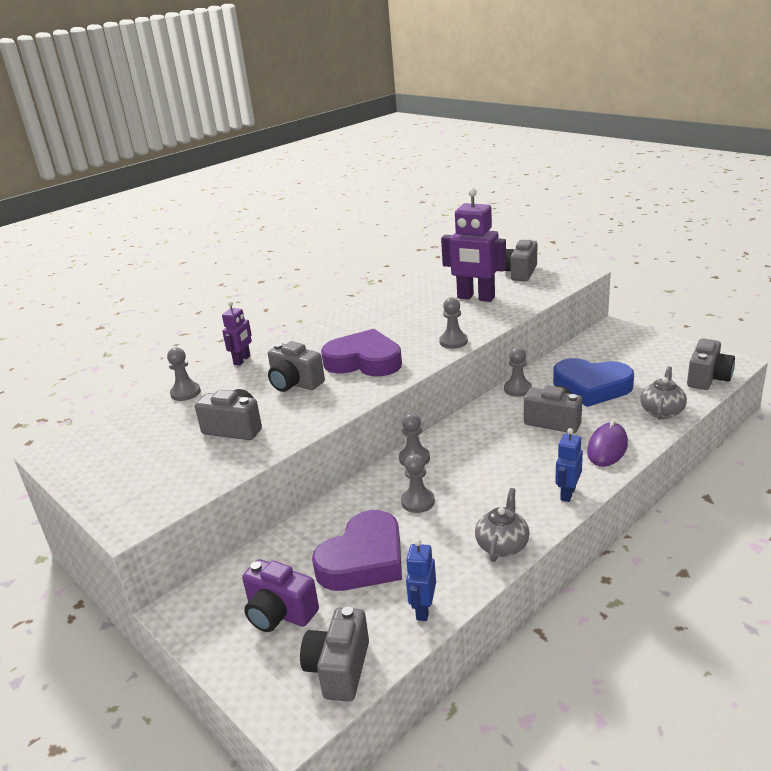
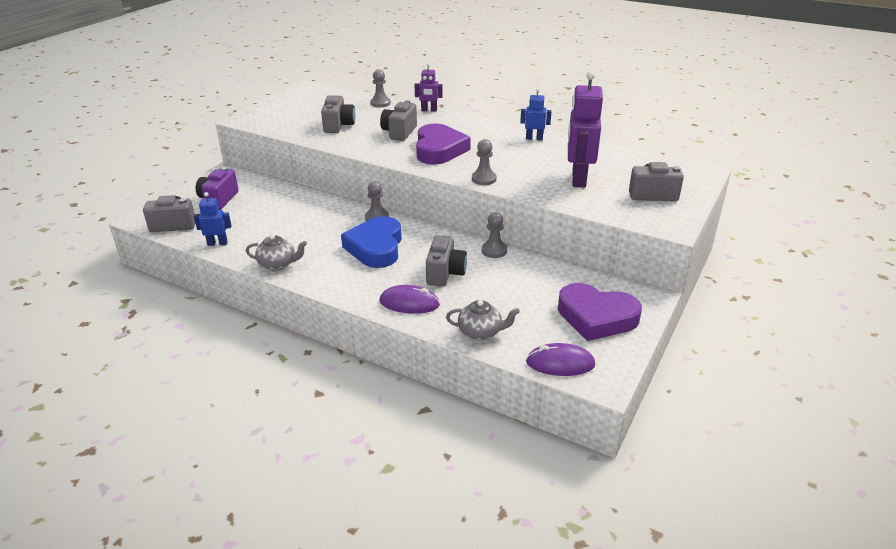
camera: 70 degrees right, 5 degrees up
purple heart [312,510,402,591] -> purple heart moved to [558,283,642,341]
grey pawn [401,454,435,513] -> none
blue heart [553,358,634,407] -> blue heart moved to [341,216,402,268]
blue robot [555,428,583,502] -> blue robot moved to [520,88,551,140]
grey camera [687,338,735,390] -> purple mouse [526,343,595,376]

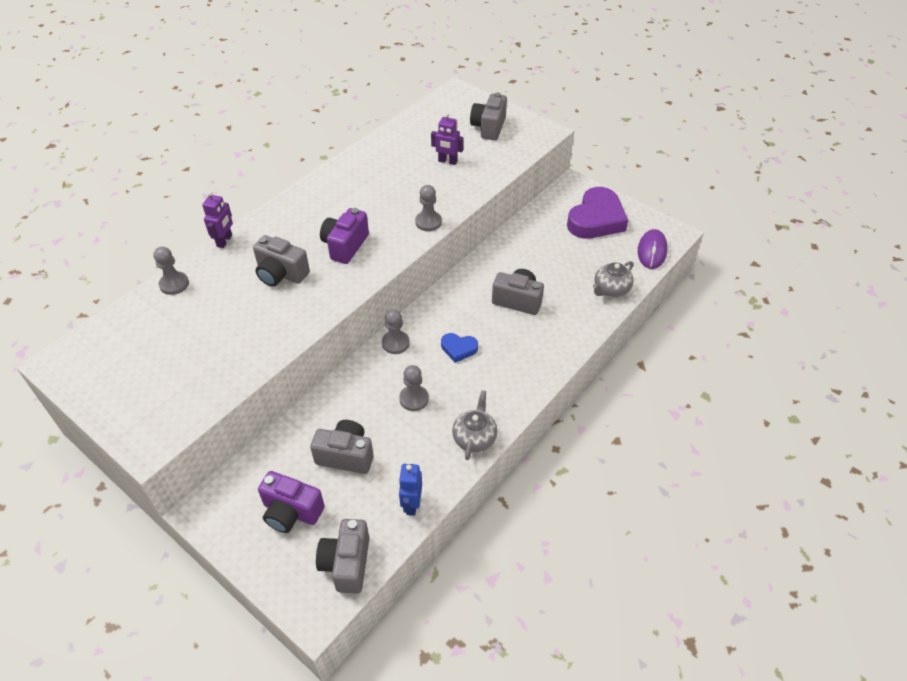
camera: 80 degrees left, 15 degrees up
grey camera [321,95,355,133] -> grey camera moved to [310,420,374,474]
blue heart [341,216,402,268] -> blue heart [441,333,478,363], size x0.48
purple mouse [380,285,440,314] -> none
purple heart [416,123,471,165] -> purple camera [320,208,369,264]
grey teapot [446,300,520,341] -> grey teapot turned 150 degrees counterclockwise [593,261,634,297]
grey pawn [482,212,507,258] -> grey pawn moved to [399,365,429,411]
blue robot [520,88,551,140] -> none
purple robot [568,71,603,187] -> purple robot [431,112,464,165], size x0.53

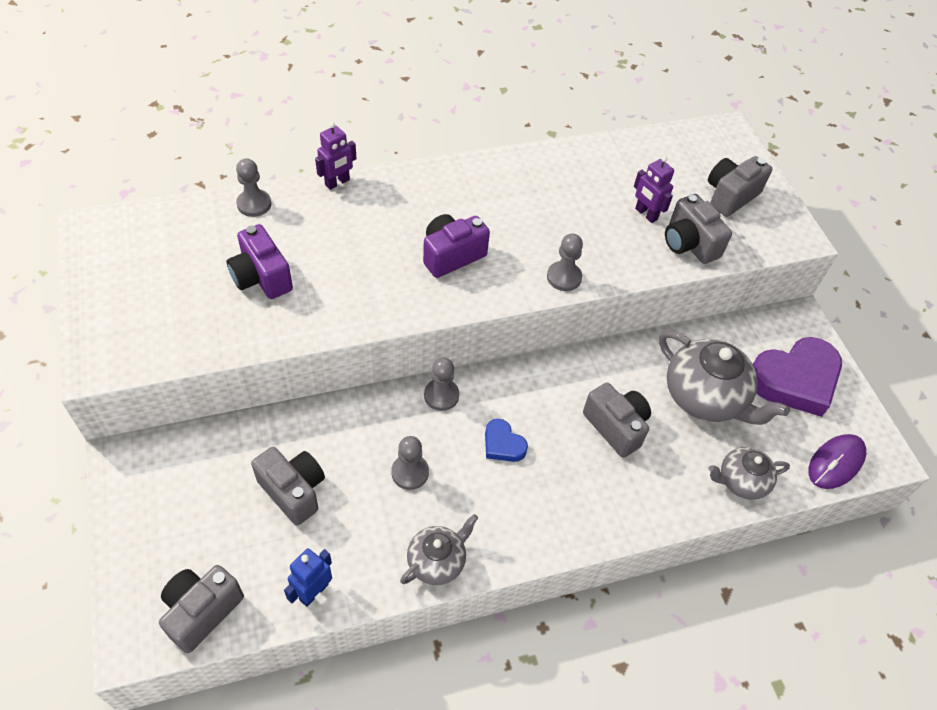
camera: 30 degrees right, 5 degrees up
grey camera [253,235,310,287] -> grey camera moved to [665,194,732,264]
purple camera [258,471,325,533] -> purple camera moved to [227,224,293,299]
none -> grey teapot [659,331,790,425]

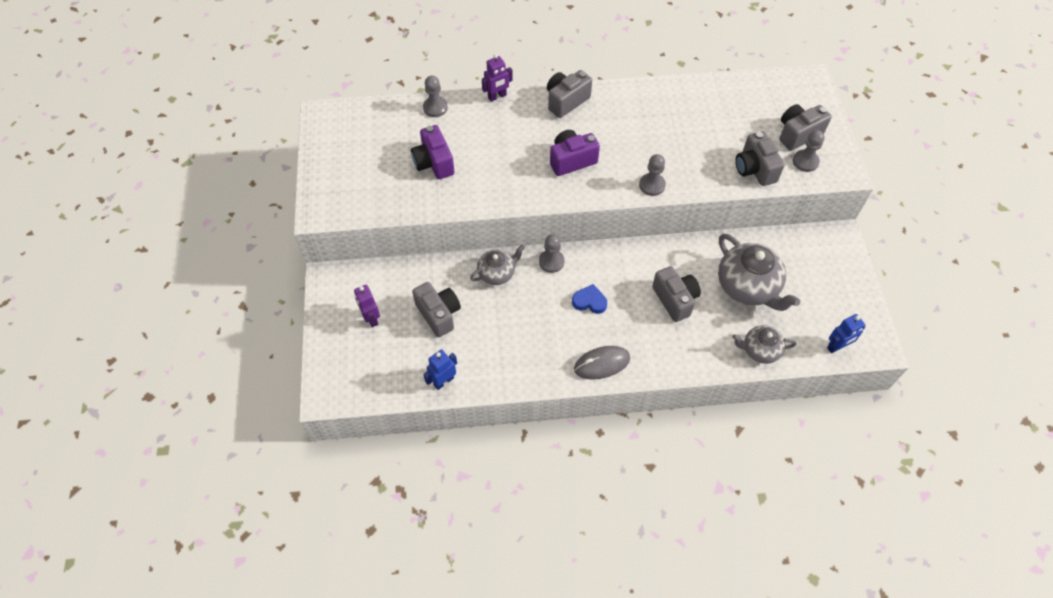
camera: 15 degrees right, 5 degrees up
grey camera [159,565,244,653] -> grey camera moved to [547,70,592,118]
grey pawn [391,436,429,490] -> grey pawn moved to [793,130,825,172]
grey teapot [400,514,478,585] -> grey teapot moved to [470,244,525,285]
blue heart [485,419,528,462] -> blue heart turned 135 degrees clockwise [572,284,607,314]
purple robot [634,156,674,223] -> purple robot moved to [354,285,380,327]
purple heart [753,337,842,417] -> none
purple mouse [808,434,866,489] -> blue robot [827,314,866,353]
none -> grey mouse [574,346,630,380]

